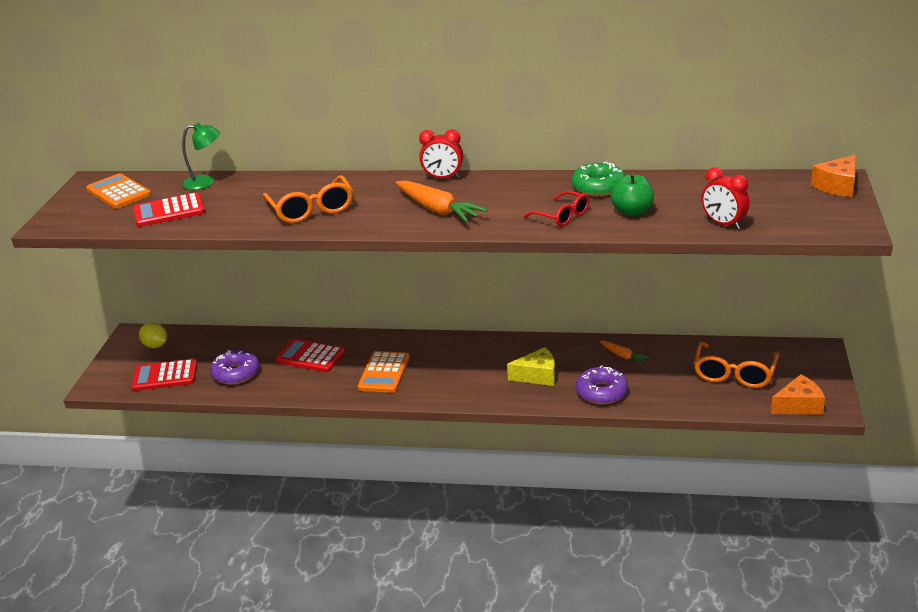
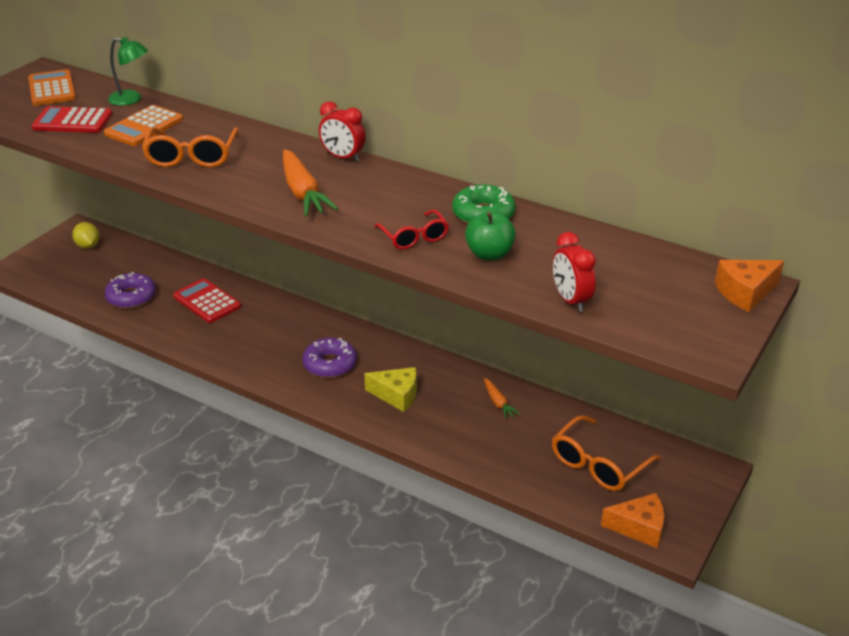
camera: 20 degrees right, 5 degrees up
red calculator [131,359,197,391] -> none
orange calculator [358,351,410,393] -> orange calculator moved to [104,105,183,146]
purple donut [576,365,628,404] -> purple donut moved to [302,338,357,378]

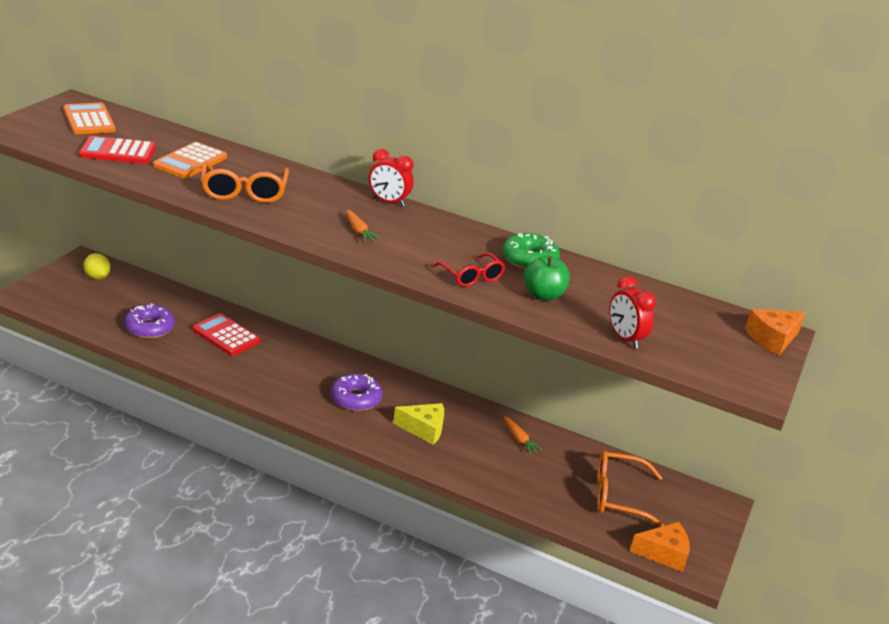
camera: 10 degrees left, 5 degrees down
green lamp [108,37,148,106] -> none
orange carrot [283,149,338,216] -> orange carrot [346,210,380,242], size x0.52
orange glasses [552,415,661,491] -> orange glasses turned 60 degrees clockwise [597,450,665,527]

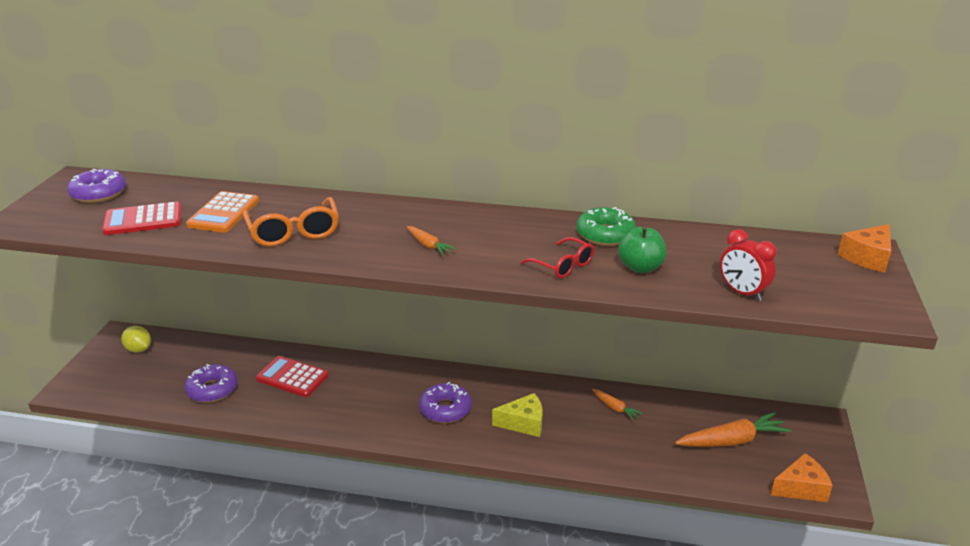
camera: 10 degrees left, 0 degrees up
orange calculator [64,103,116,134] -> purple donut [67,169,126,203]
red clock [369,149,414,207] -> none
orange glasses [597,450,665,527] -> orange carrot [675,412,791,447]

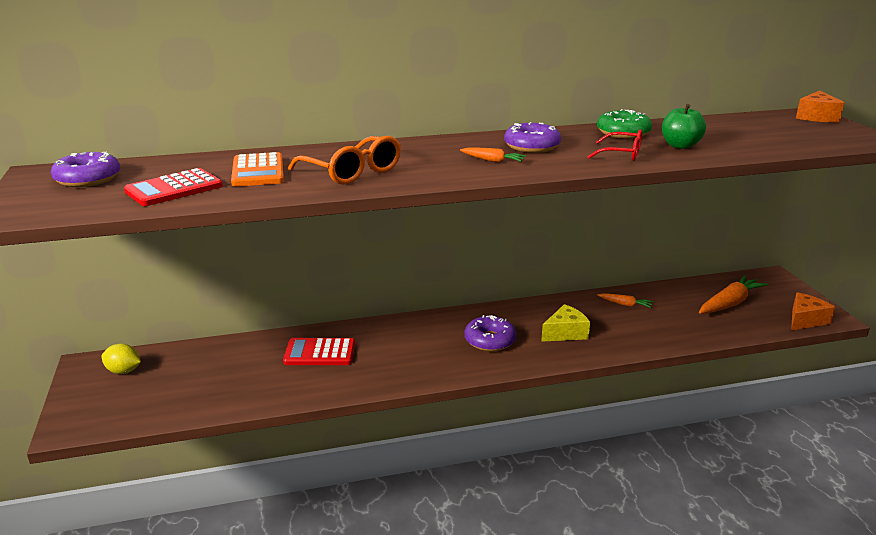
camera: 25 degrees left, 5 degrees down
purple donut [184,364,238,403] -> purple donut moved to [504,122,561,153]
red clock [720,229,777,301] -> none

